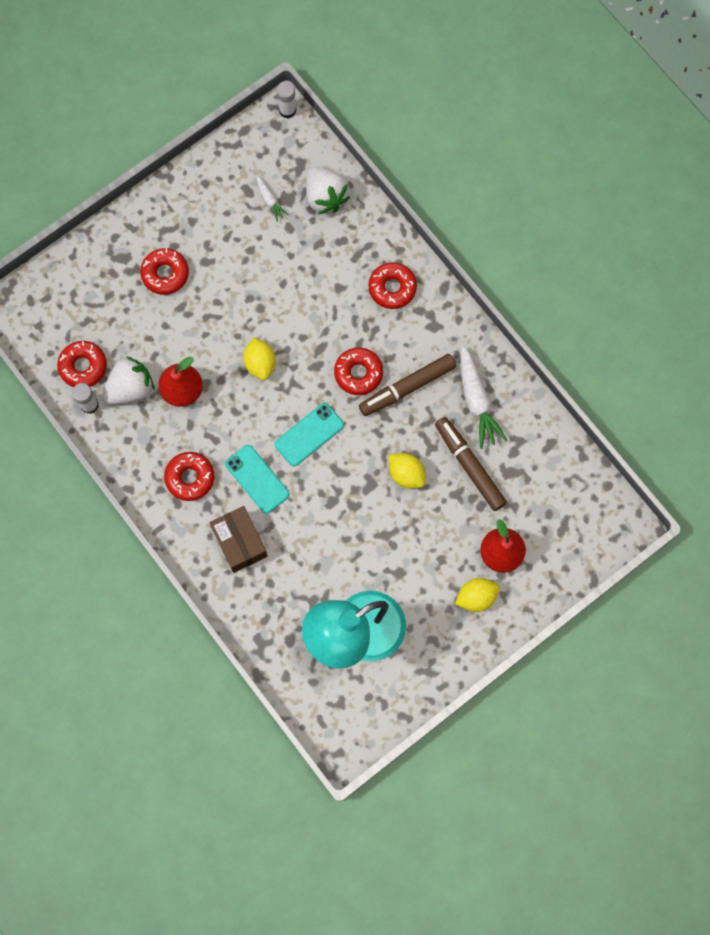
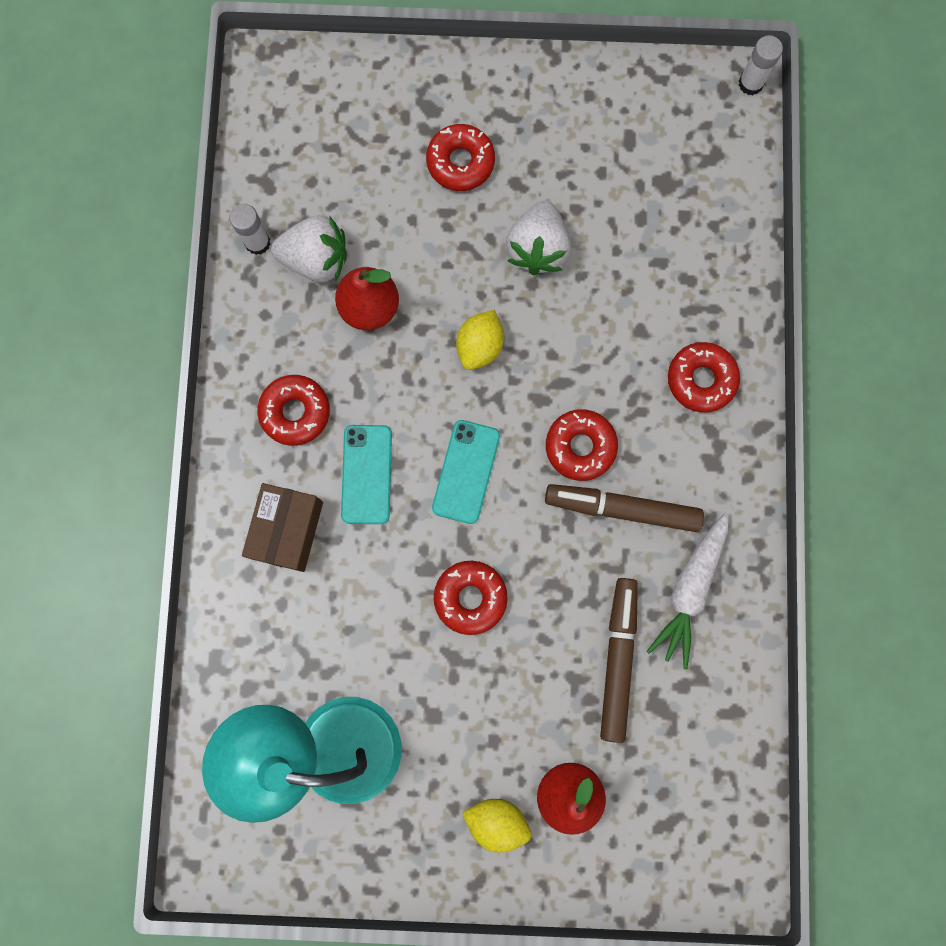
camera: 40 degrees right, 5 degrees up
red donut [57,341,107,387] -> red donut moved to [434,561,508,635]
white carrot [256,175,289,222] -> none
turquoise phone [275,403,344,466] -> turquoise phone turned 75 degrees counterclockwise [432,420,500,524]
white strawberry [306,167,350,215] -> white strawberry moved to [506,200,571,275]
yellow lemon [389,453,426,488] -> none

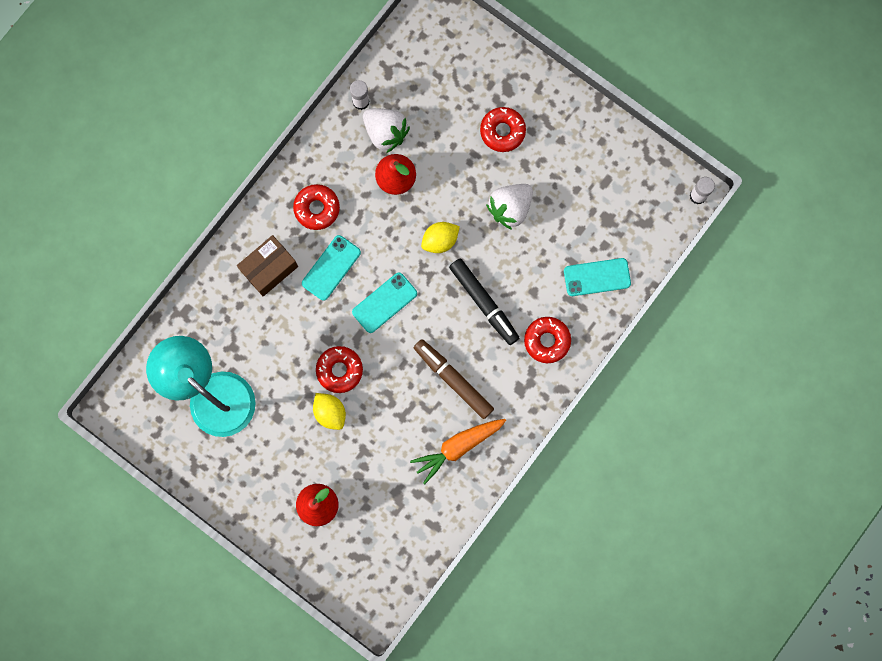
camera: 35 degrees right, 0 degrees up
yellow lemon [462,799,532,853] -> yellow lemon moved to [313,393,346,430]
red donut [546,409,618,481] -> none
brown marker [600,578,638,743] -> none
white carrot [646,512,729,669] -> orange carrot [410,419,506,484]
none -> black marker [449,259,519,345]
none -> turquoise phone [564,258,631,296]

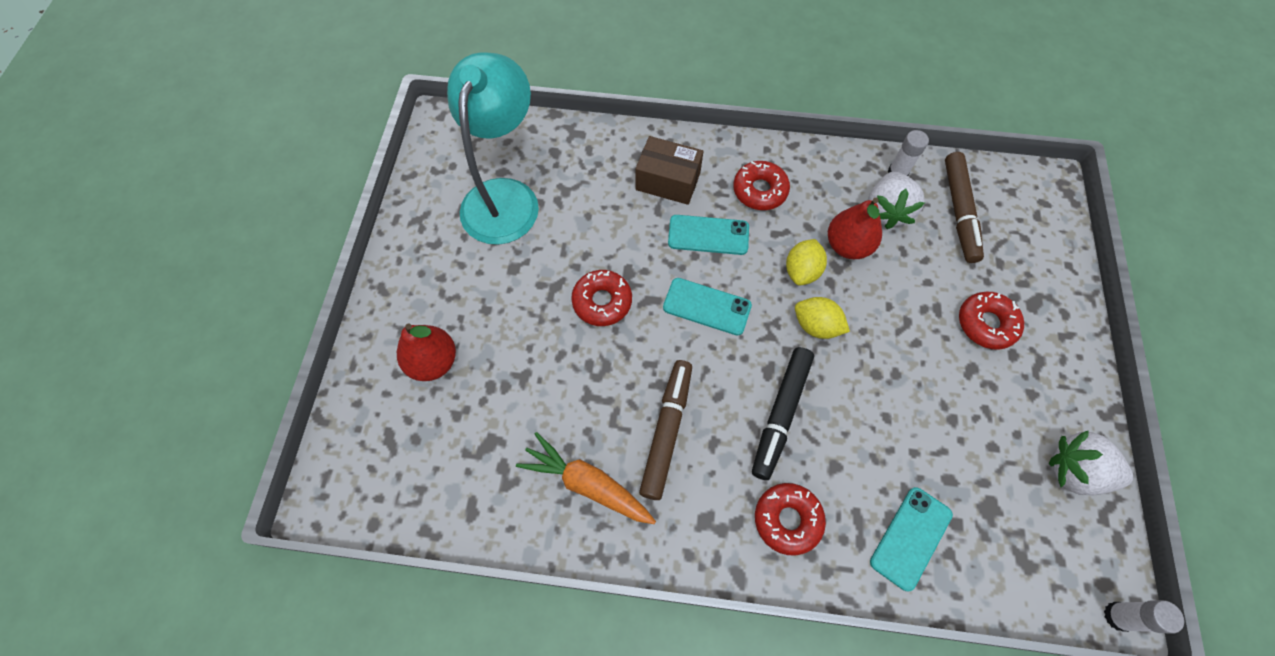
camera: 60 degrees right, 15 degrees down
yellow lemon [313,393,346,430] -> yellow lemon moved to [786,239,827,286]
white strawberry [486,184,533,230] -> white strawberry moved to [1048,430,1133,496]
turquoise phone [564,258,631,296] -> turquoise phone turned 75 degrees clockwise [870,487,953,591]
none -> brown marker [945,152,984,263]

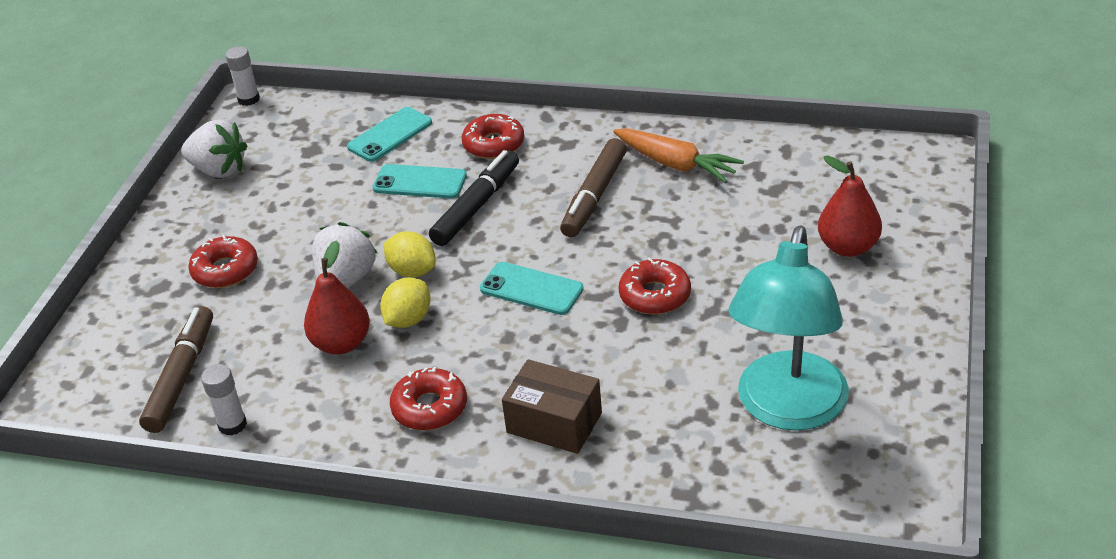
camera: 170 degrees left, 25 degrees down
turquoise phone [668,215,749,255] -> turquoise phone moved to [373,164,467,199]
white strawberry [868,171,925,229] -> white strawberry moved to [312,222,377,288]

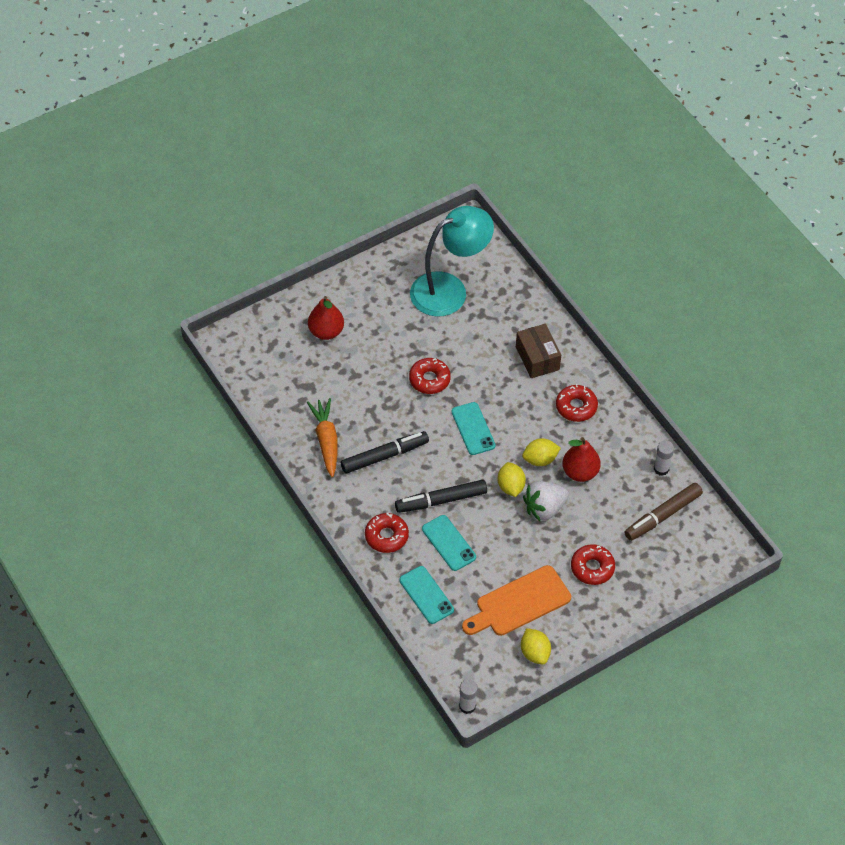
camera: 140 degrees left, 15 degrees up
white strawberry [181,120,248,178] -> yellow lemon [521,628,551,664]
turquoise phone [347,107,432,162] -> turquoise phone turned 60 degrees clockwise [400,566,454,624]
brown marker [560,138,627,237] -> black marker [341,431,429,474]
none -> orange cutting board [462,565,571,636]

